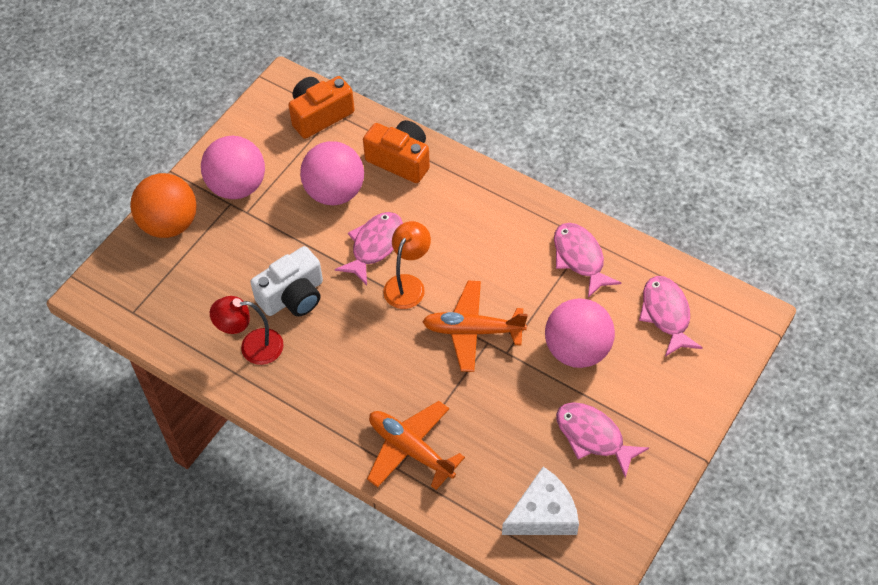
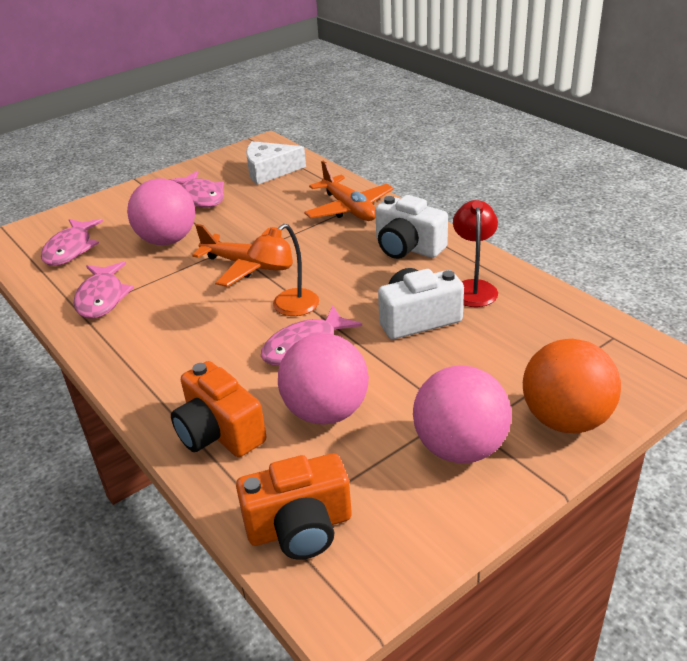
camera: 160 degrees left, 20 degrees down
red lamp [210,296,284,365] -> red lamp turned 105 degrees counterclockwise [453,200,498,307]
none -> white camera [375,195,448,259]

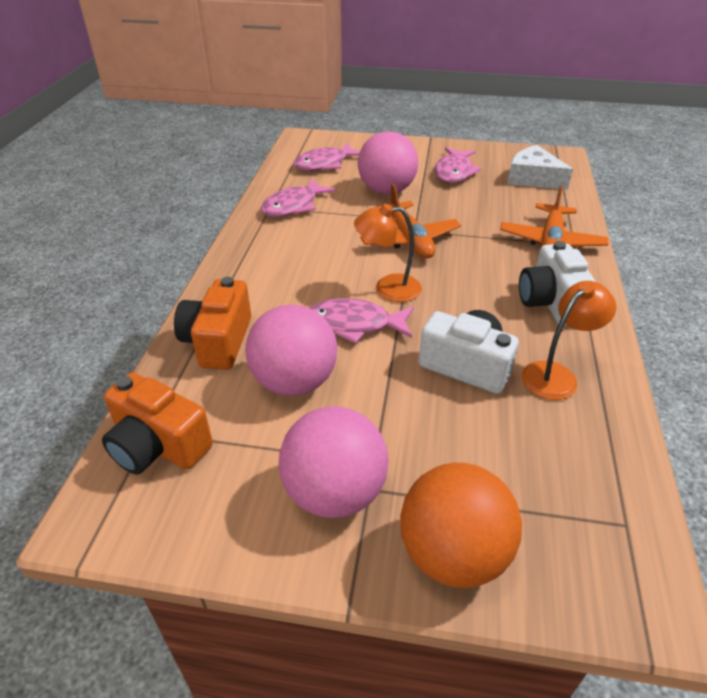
camera: 45 degrees right, 5 degrees up
red lamp [453,200,498,307] -> orange lamp [522,281,616,400]

